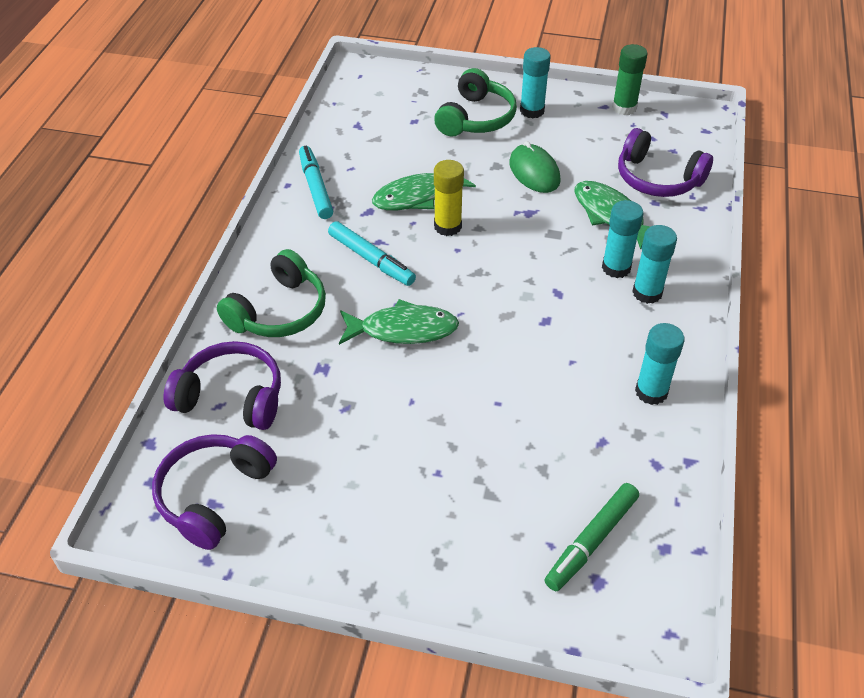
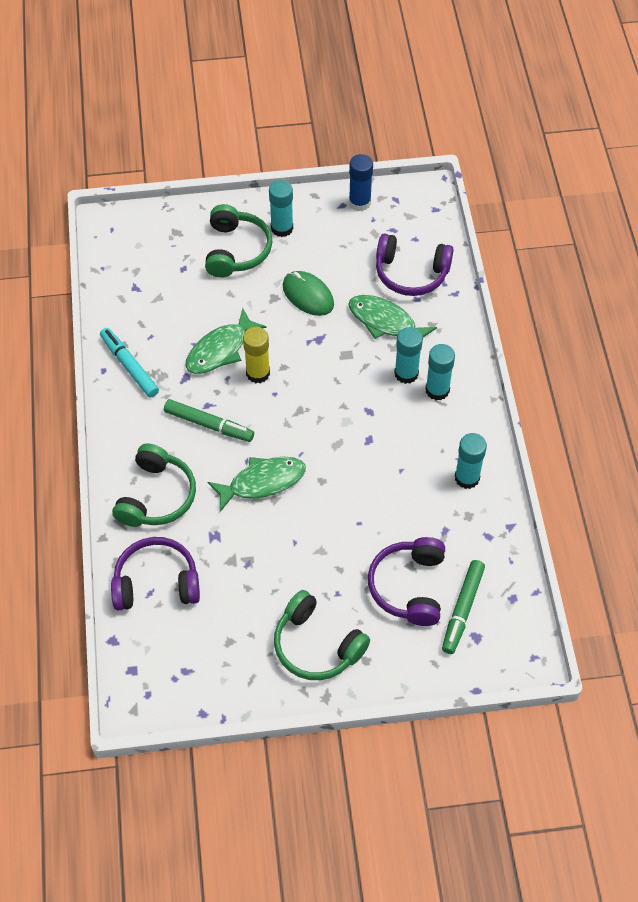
camera: 20 degrees left, 10 degrees up
purple headphones [152,434,277,550] -> purple headphones moved to [368,537,445,626]
turquoise marker [328,221,416,286] -> green marker [164,399,254,442]
green glue stick [612,44,648,115] -> blue glue stick [349,154,373,211]
none -> green headphones [274,590,370,680]

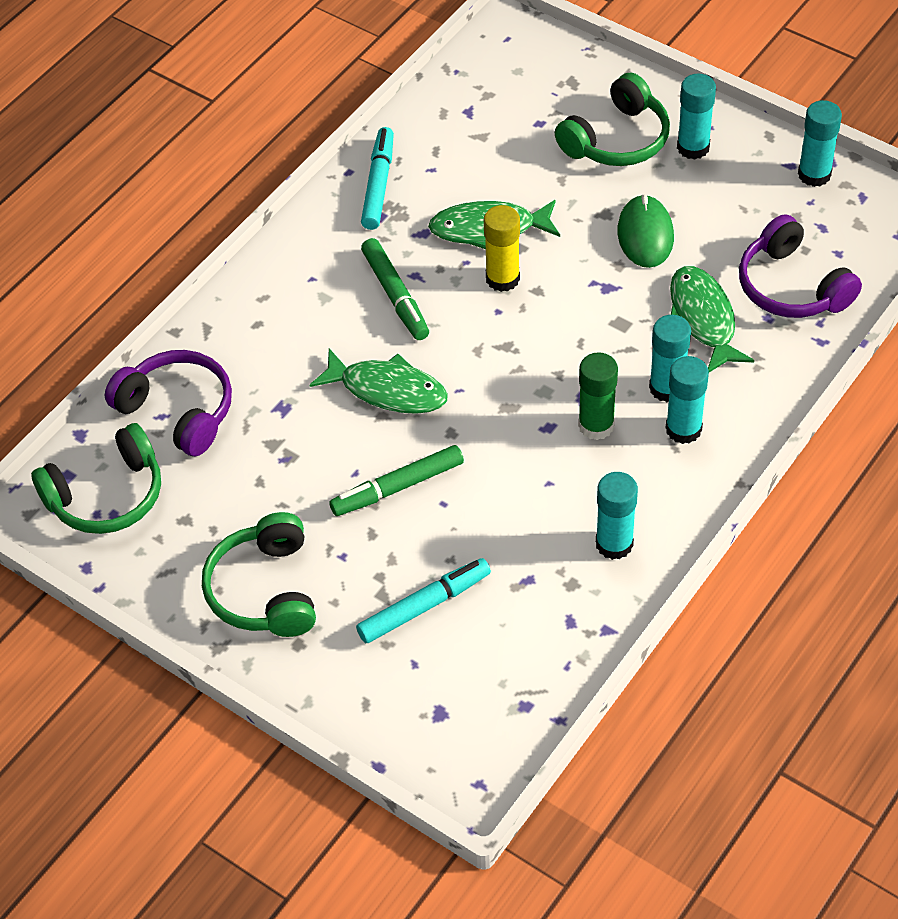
camera: 45 degrees right, 5 degrees down
green headphones [112,443,196,527] -> green headphones moved to [31,423,161,534]
blue glue stick [349,154,373,211] -> turquoise glue stick [798,100,842,187]
purple headphones [368,537,445,626] -> turquoise marker [356,558,491,643]
green marker [442,560,485,654] -> green marker moved to [329,445,464,516]
none -> green glue stick [578,352,618,440]

